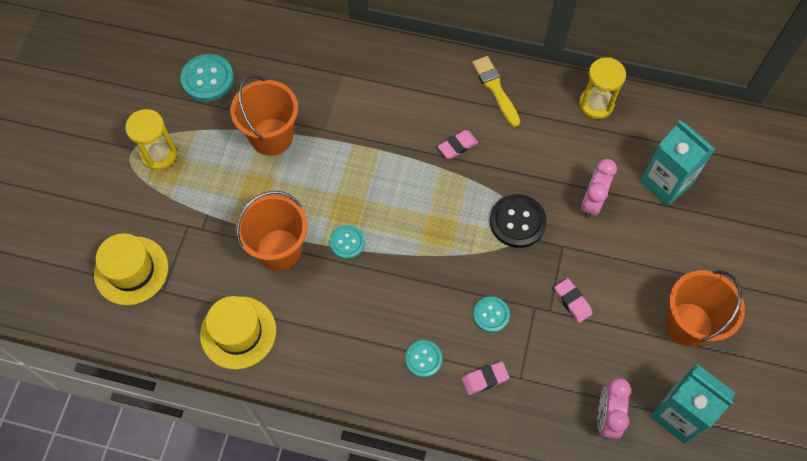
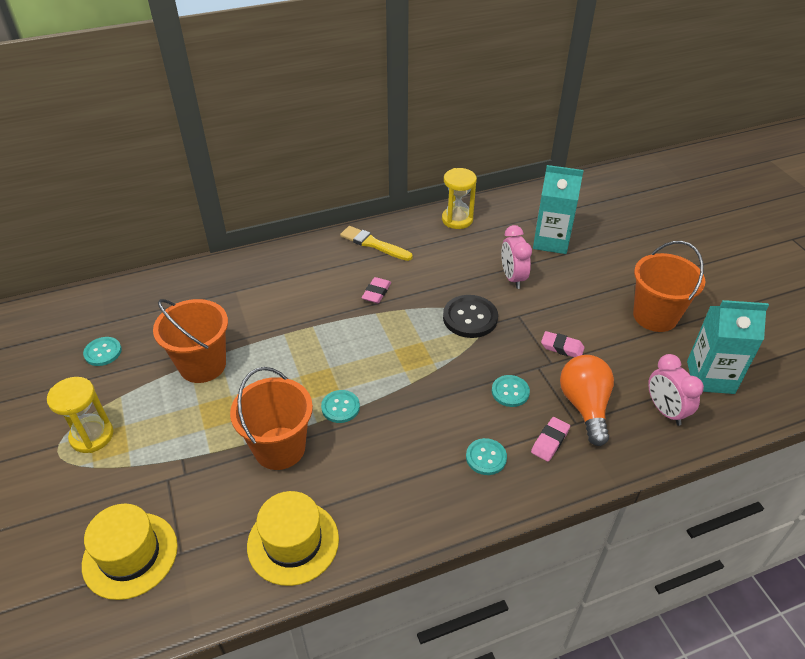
camera: 35 degrees left, 20 degrees down
turquoise button [180,54,234,101] -> turquoise button [83,337,122,366], size x0.63
none -> orange light bulb [560,355,614,446]

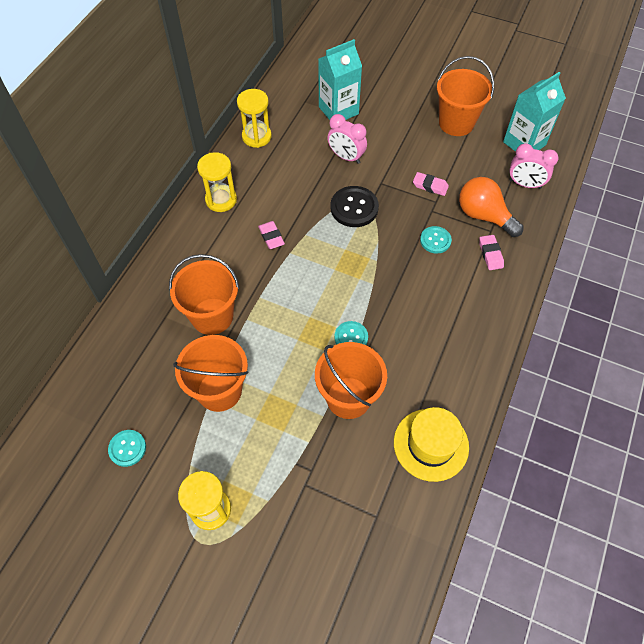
camera: 45 degrees left, 15 degrees up
yellow hat [82,504,178,600] -> none
yellow brush [340,226,413,261] -> yellow hourglass [197,152,237,212]
turquoise button [466,438,507,475] -> none
pink eraser [541,331,584,357] -> pink eraser turned 45 degrees clockwise [413,172,449,196]
none -> orange bucket [169,254,239,335]

